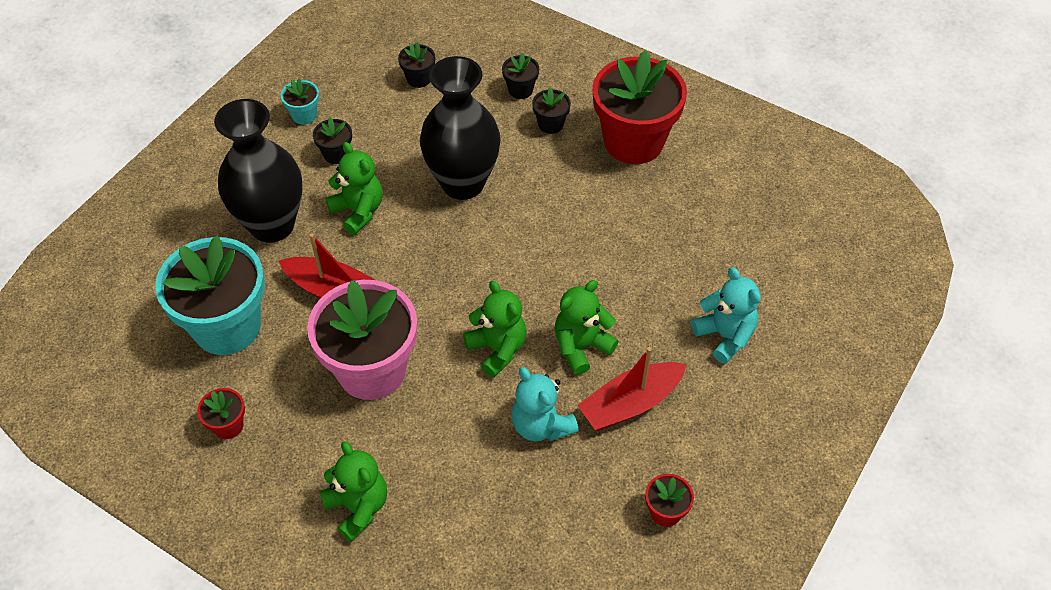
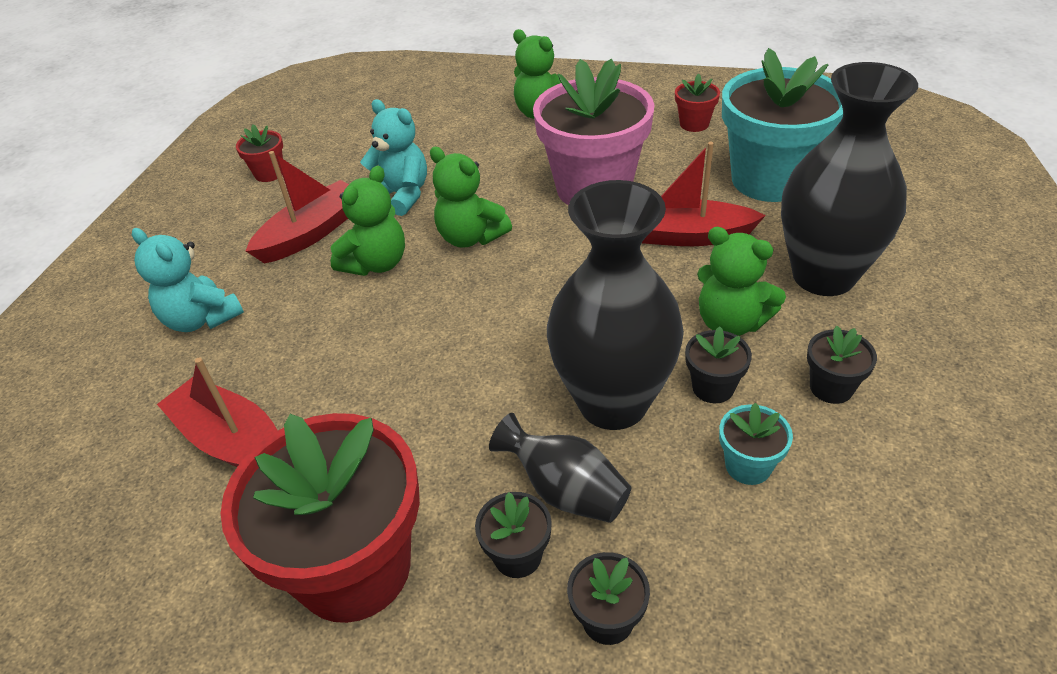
camera: 165 degrees right, 10 degrees down
turquoise flower pot [281,79,319,125] -> turquoise flower pot moved to [719,403,793,485]
black flower pot [398,42,435,88] -> black flower pot moved to [685,326,752,403]
none -> red boat [157,357,278,467]
none -> black vase [489,413,631,523]

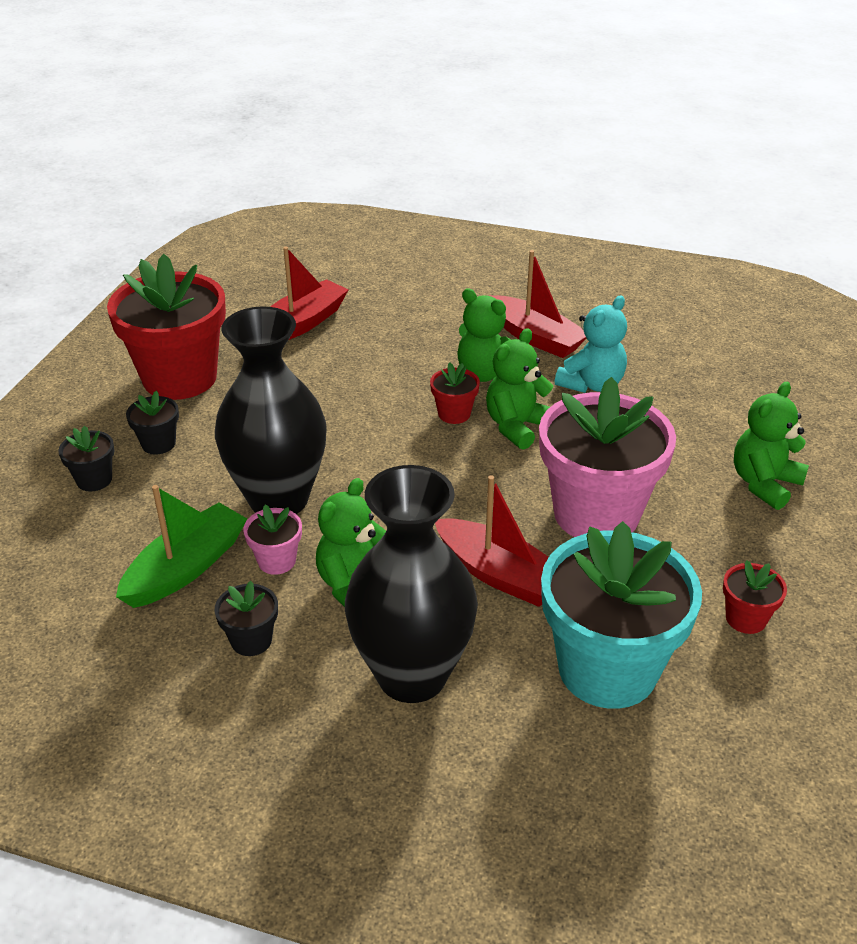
camera: 90 degrees right, 5 degrees down
turquoise teddy bear [132,228,244,332] -> none
red flower pot [236,124,283,182] -> red flower pot moved to [430,362,480,424]
black vase [489,413,631,523] -> none
red boat [642,142,766,246] -> red boat turned 120 degrees clockwise [435,475,549,607]
black flower pot [685,326,752,403] -> pink flower pot [243,505,302,575]
turquoise flower pot [719,403,793,485] -> green boat [116,485,247,608]

